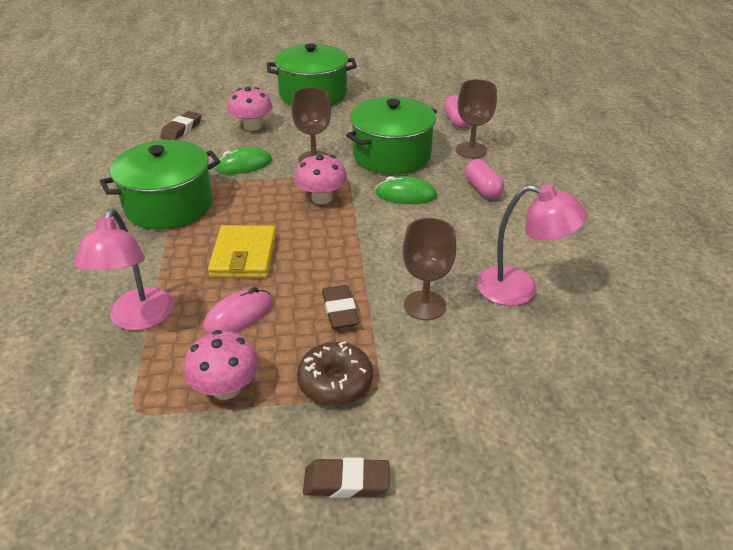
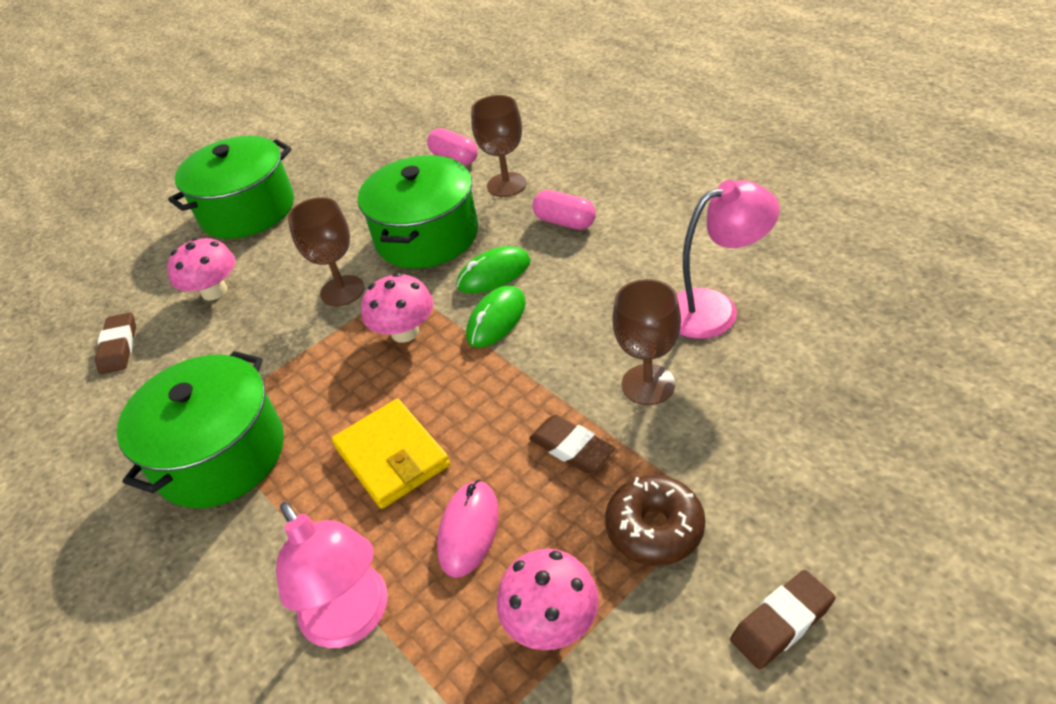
camera: 30 degrees left, 5 degrees up
green mouse [214,147,272,174] -> green mouse moved to [466,285,526,348]

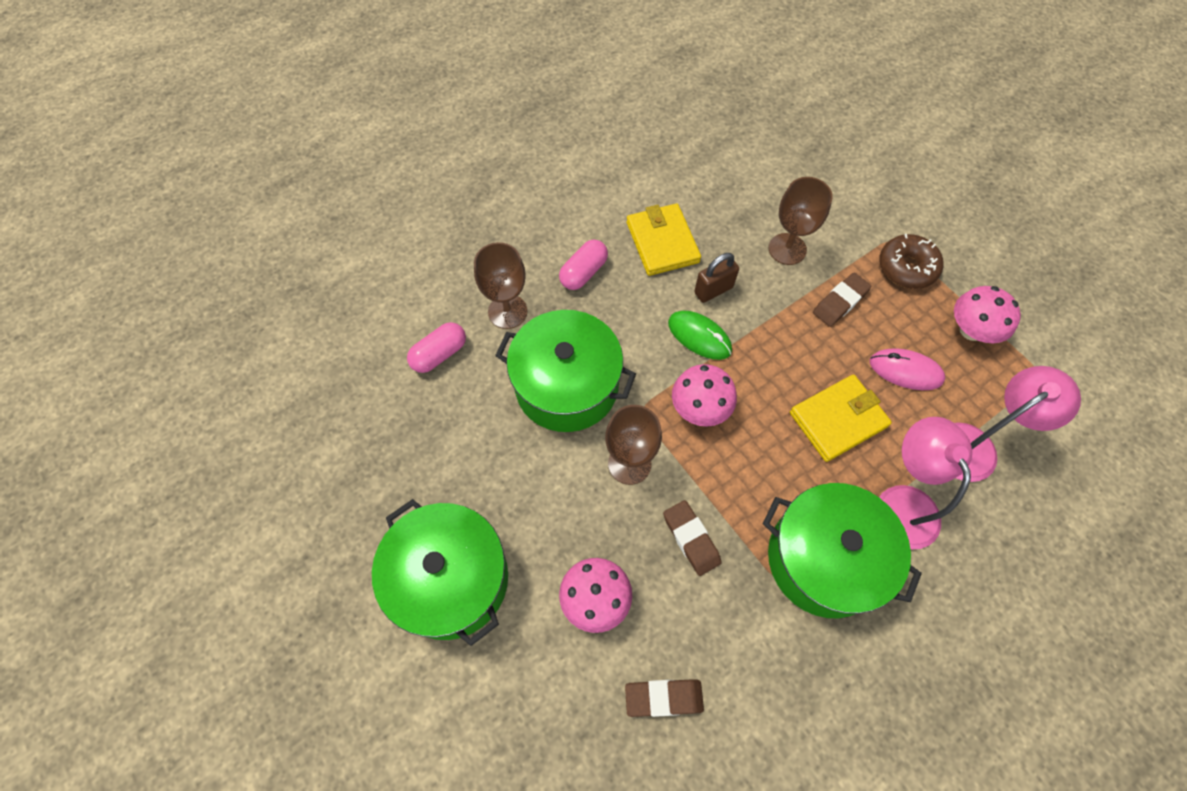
camera: 90 degrees left, 20 degrees up
green mouse [457,246,531,293] -> none
pink lamp [677,180,780,339] -> pink lamp moved to [879,417,972,549]
brown eraser [730,570,835,669] -> brown eraser moved to [663,500,721,576]
none -> yellow wallet [627,204,701,276]
none -> brown padlock [694,253,739,303]

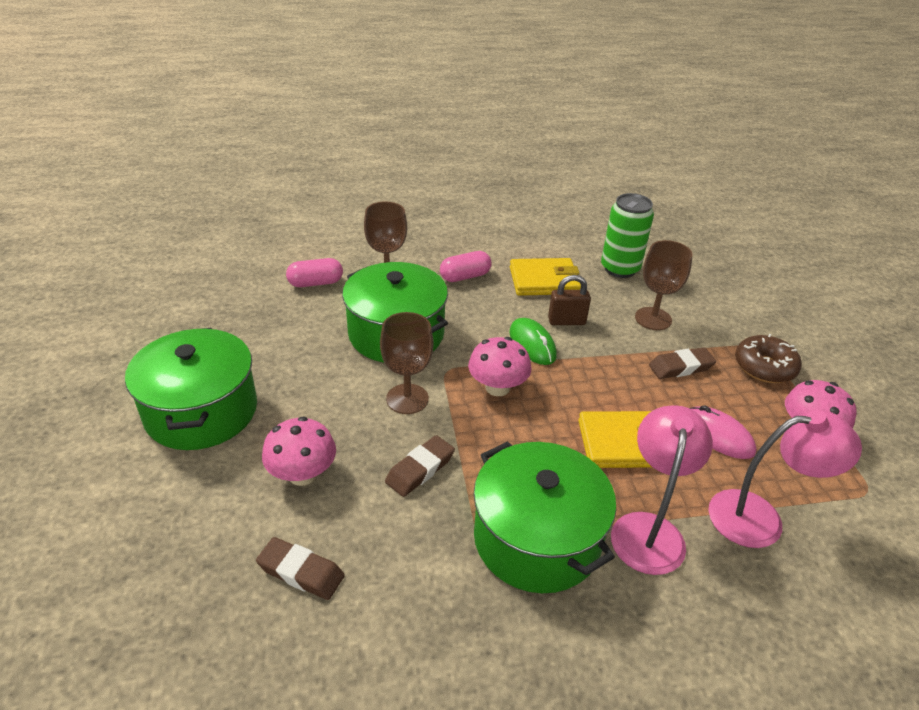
camera: 25 degrees right, 25 degrees down
yellow wallet [627,204,701,276] -> yellow wallet turned 75 degrees clockwise [510,258,581,296]
brown eraser [663,500,721,576] -> brown eraser turned 45 degrees clockwise [385,435,455,497]
none -> green can [601,193,654,278]

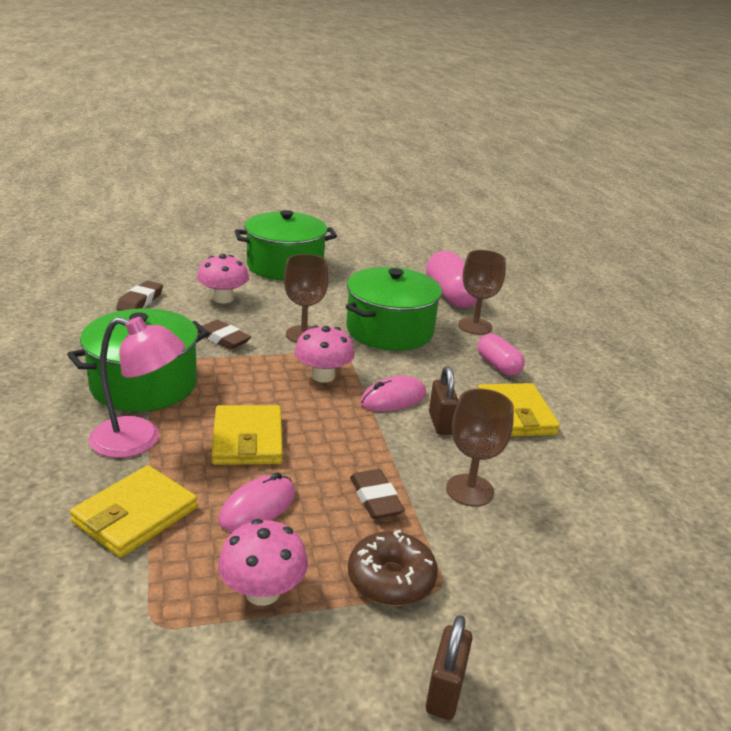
camera: 85 degrees right, 10 degrees down
pink capsule [286,258,343,287] -> pink capsule [426,251,477,308], size x1.65
green mouse [509,318,557,365] -> pink mouse [360,376,426,411]
green can [601,193,654,278] -> none
pink lamp [708,410,862,548] -> yellow wallet [70,465,198,557]
none -> brown padlock [426,615,473,720]

